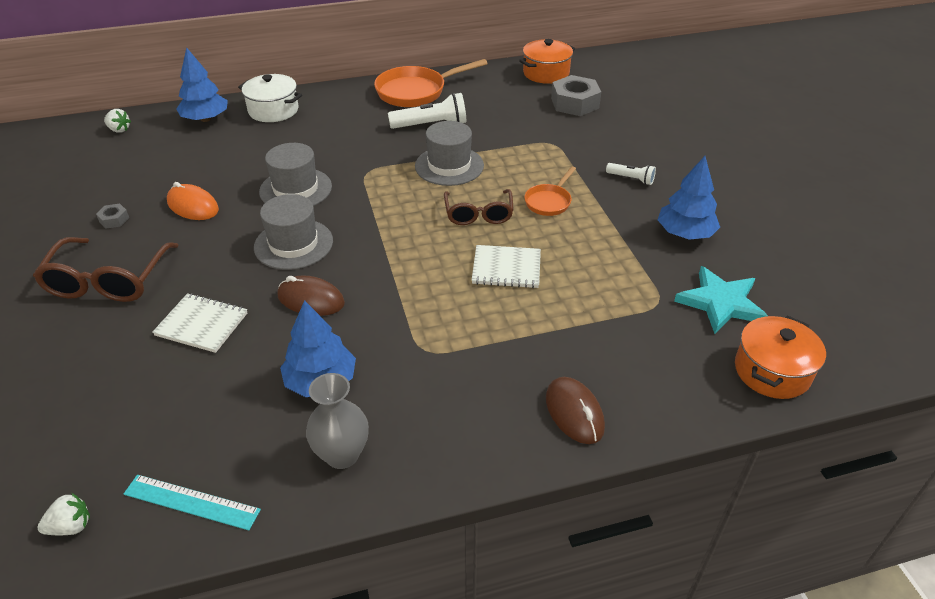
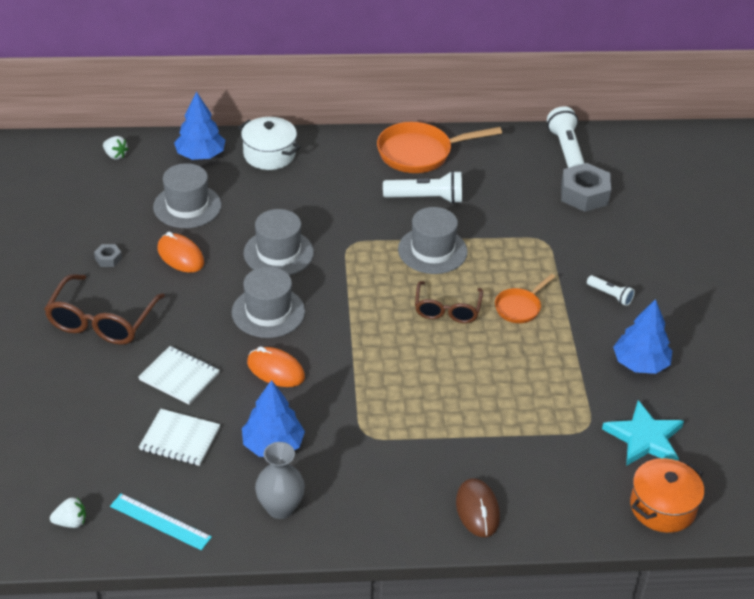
camera: 10 degrees right, 0 degrees up
brown mouse [277,275,345,316] -> orange mouse [247,346,305,387]
white notebook [472,245,541,288] -> white notebook moved to [139,409,220,466]
orange pot [519,39,575,84] -> white flashlight [547,106,584,168]
none -> grey hat [153,163,222,228]

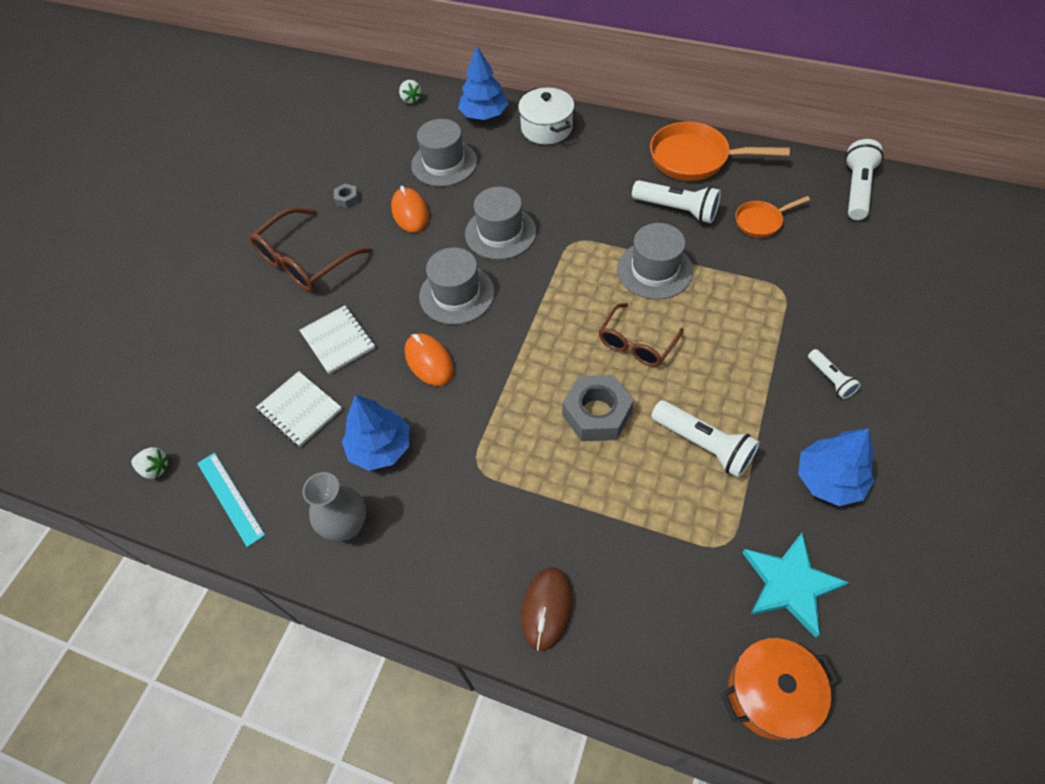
camera: 30 degrees right, 15 degrees up
orange pan [495,274,555,323] -> orange pan moved to [736,196,810,238]
grey nut [561,163,611,212] -> grey nut moved to [562,375,634,441]
none -> white flashlight [651,400,760,478]

